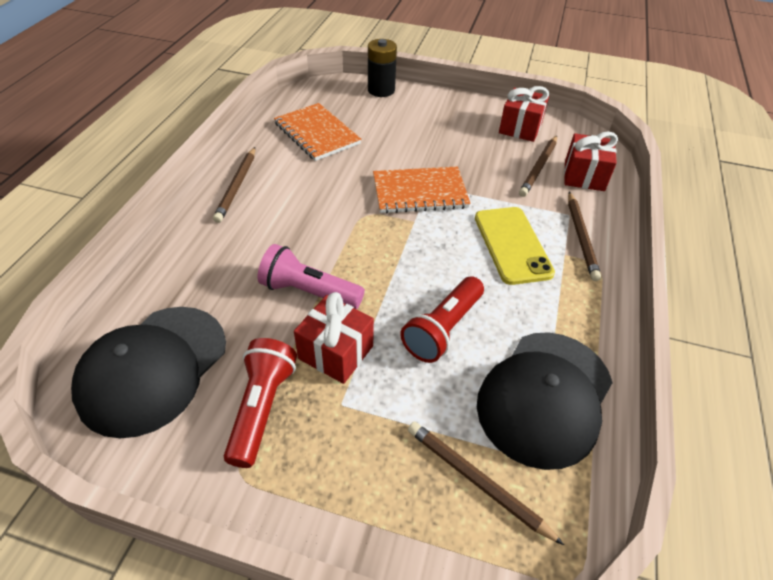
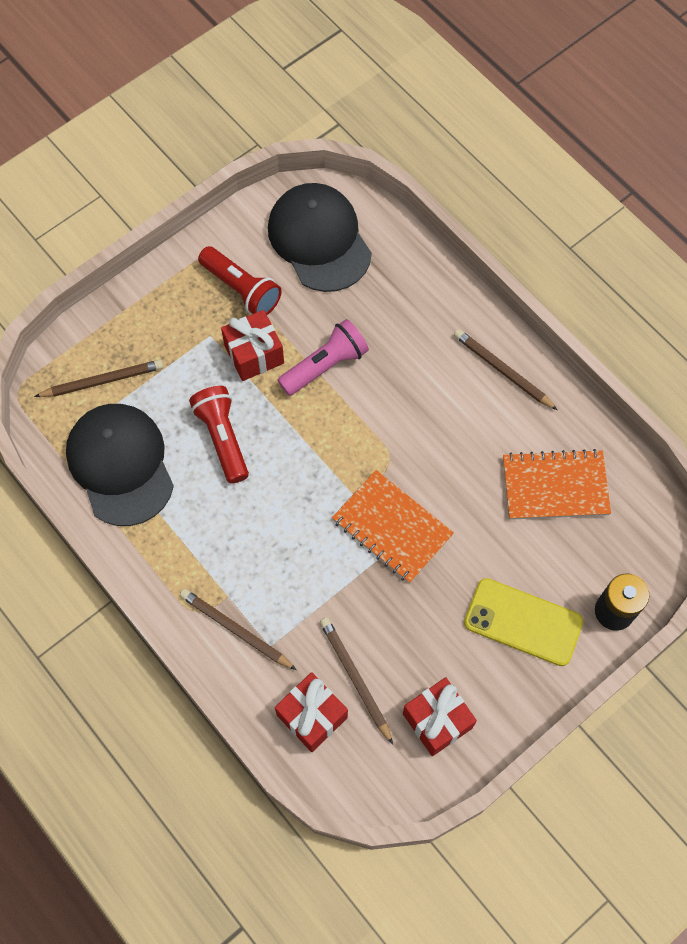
camera: 125 degrees right, 20 degrees up
orange notebook [373,167,471,214] -> orange notebook turned 75 degrees counterclockwise [332,470,454,583]
yellow phone [475,207,555,285] -> yellow phone moved to [464,578,583,666]

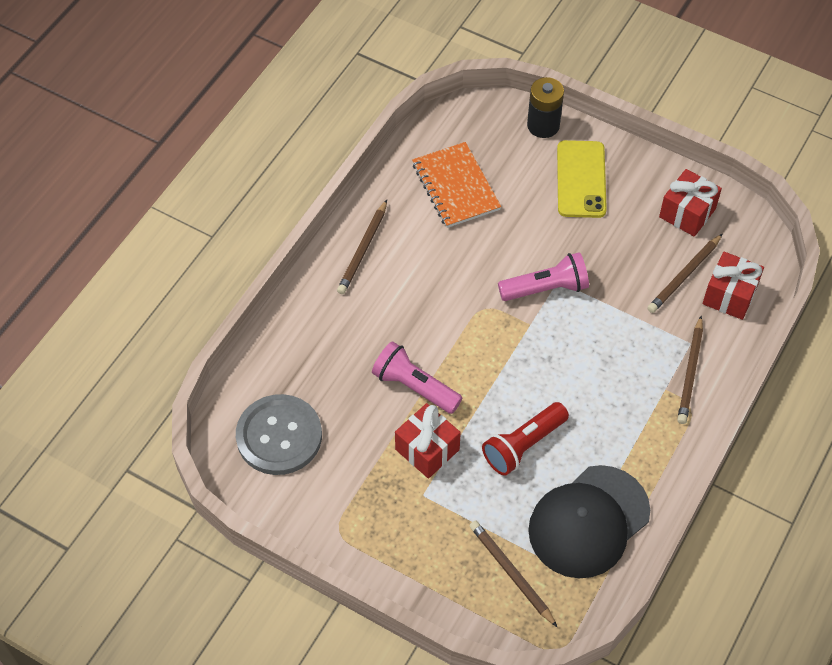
camera: 110 degrees left, 10 degrees down
red flashlight [198,246,282,315] -> none
black cap [268,183,372,292] -> grey button [236,394,322,475]
orange notebook [332,470,454,583] -> pink flashlight [498,252,589,301]

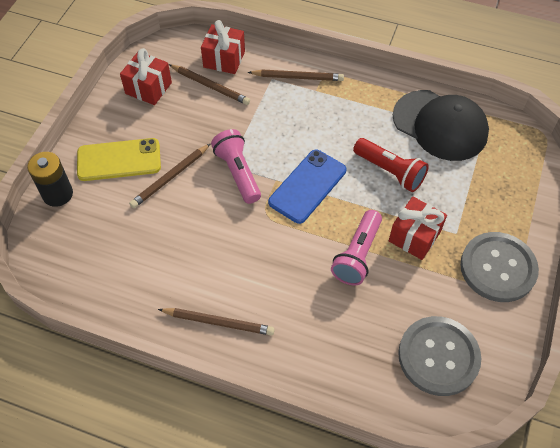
camera: 100 degrees left, 0 degrees up
orange notebook [412,142,501,228] -> none
brown pencil [470,521,558,628] -> brown pencil moved to [129,144,210,208]
none -> blue phone [268,150,346,224]
none -> grey button [460,232,539,302]

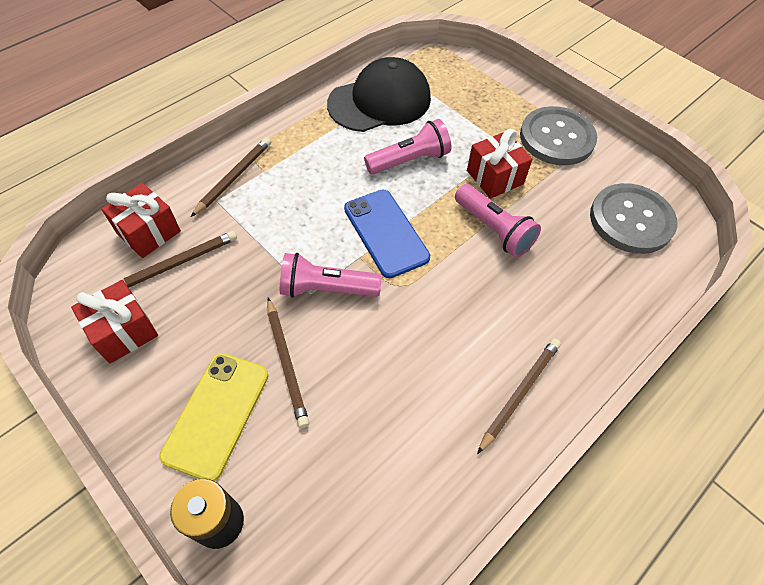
camera: 65 degrees left, 0 degrees up
red flashlight [353,138,429,192] -> pink flashlight [364,119,451,175]

